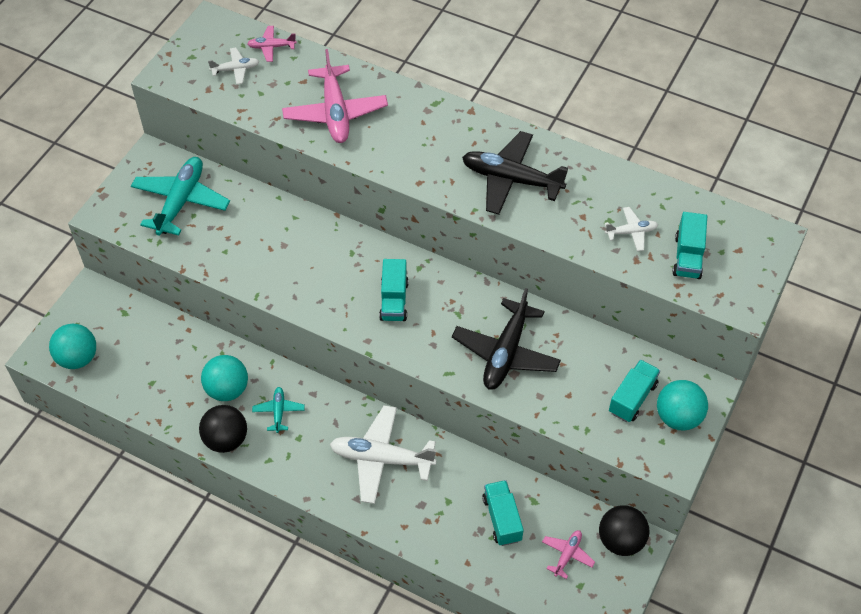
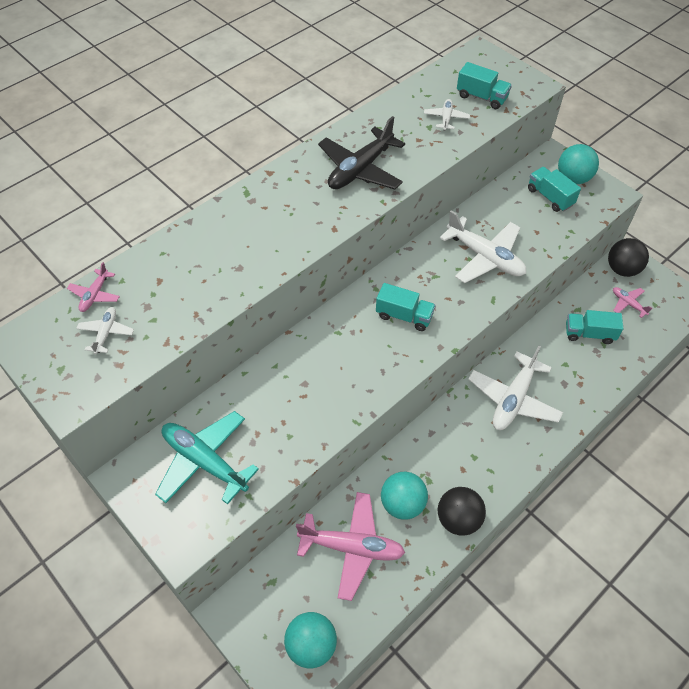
camera: 70 degrees left, 0 degrees up
turquoise plane [252,387,305,433] -> none
pink plane [282,49,388,143] -> pink plane moved to [296,492,405,601]
black plane [452,288,561,390] -> white plane [440,210,526,283]

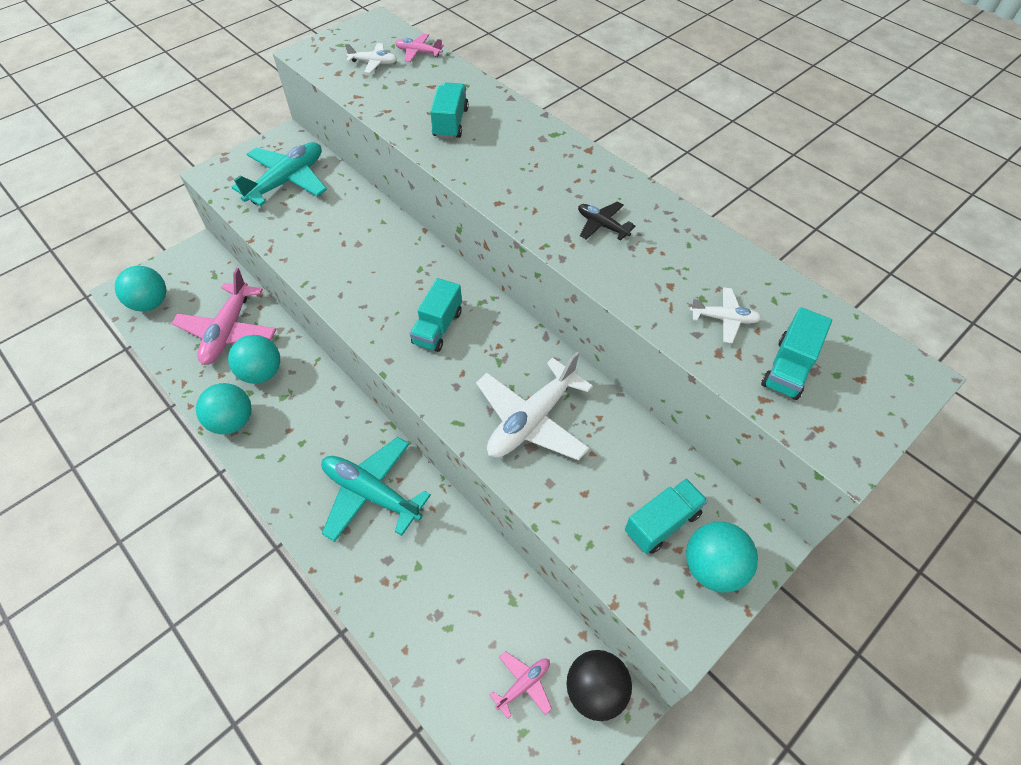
camera: 90 degrees right, 0 degrees up
black plane [318,116,405,189] -> black plane [578,201,636,241], size x0.49
black ball [437,487,486,536] -> turquoise ball [196,383,252,434]
white plane [468,345,563,430] -> turquoise plane [321,437,431,542]
turquoise truck [566,310,623,344] -> turquoise truck moved to [430,82,469,139]

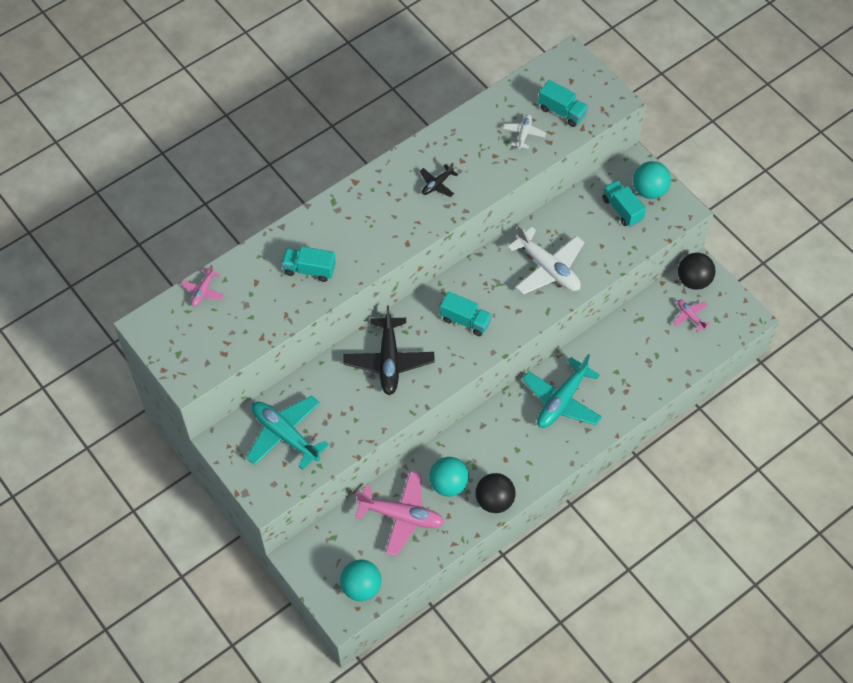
camera: 85 degrees left, 5 degrees up
turquoise ball [196,383,252,434] -> black ball [475,473,516,513]
white plane [345,43,397,73] -> none
none -> black plane [344,305,435,395]

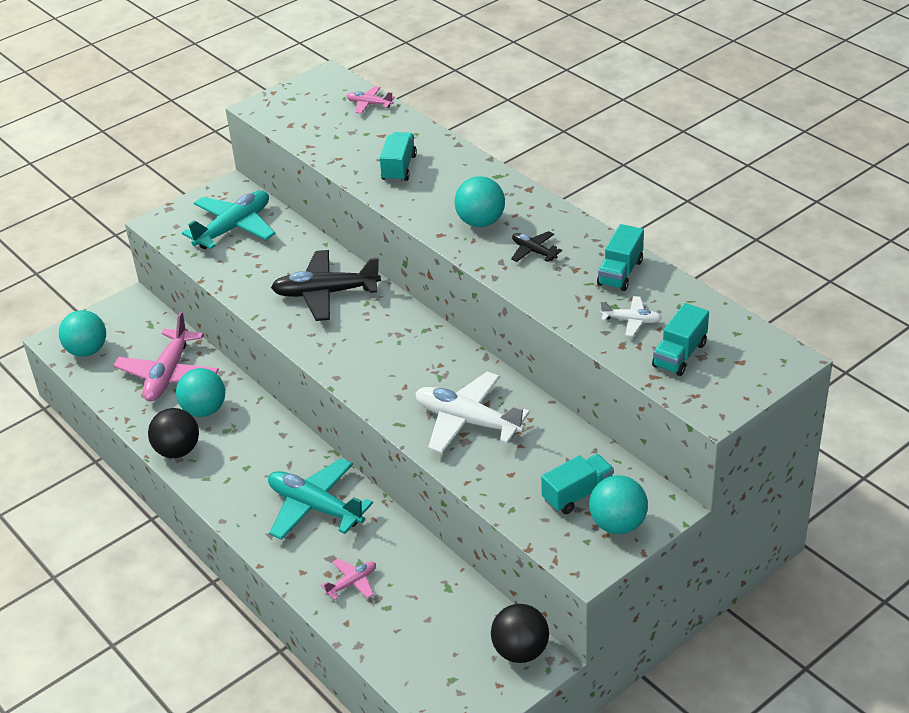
camera: 90 degrees right, 20 degrees down
turquoise truck [440,292,492,336] -> turquoise truck moved to [597,224,644,291]
white plane [507,225,584,294] -> white plane turned 75 degrees clockwise [415,372,530,453]
pink plane [673,300,710,332] -> pink plane moved to [321,558,376,600]
none -> turquoise ball [455,176,505,227]

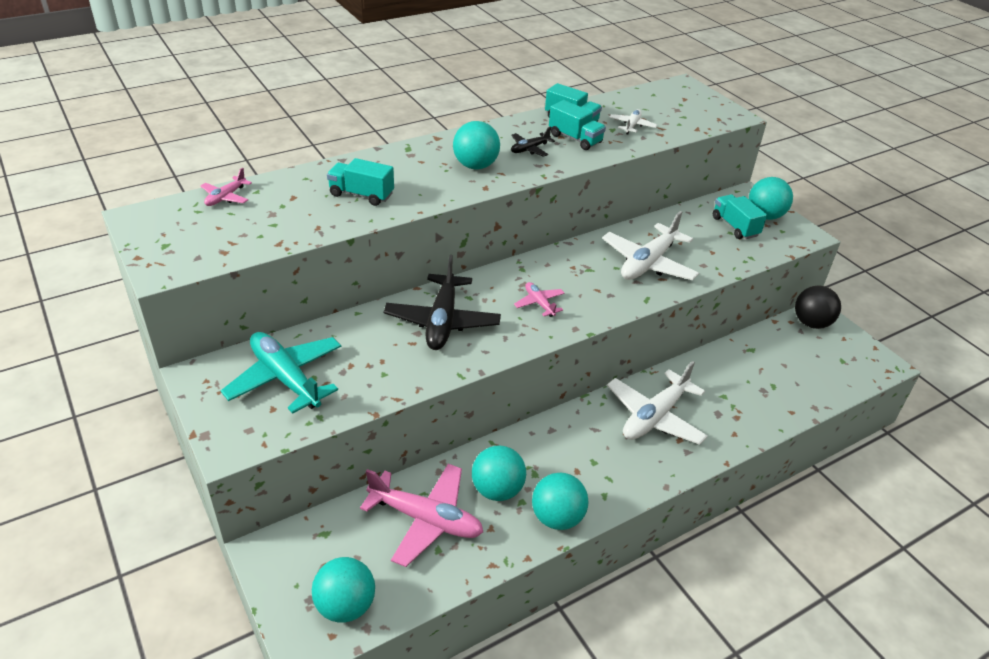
camera: 85 degrees left, 0 degrees up
black ball [148,408,199,458] -> turquoise ball [532,473,589,530]
turquoise plane [268,458,373,540] -> white plane [607,361,708,445]
pink plane [321,558,376,600] -> pink plane moved to [514,282,565,317]
turquoise truck [652,303,709,376] -> turquoise truck moved to [549,100,606,150]

